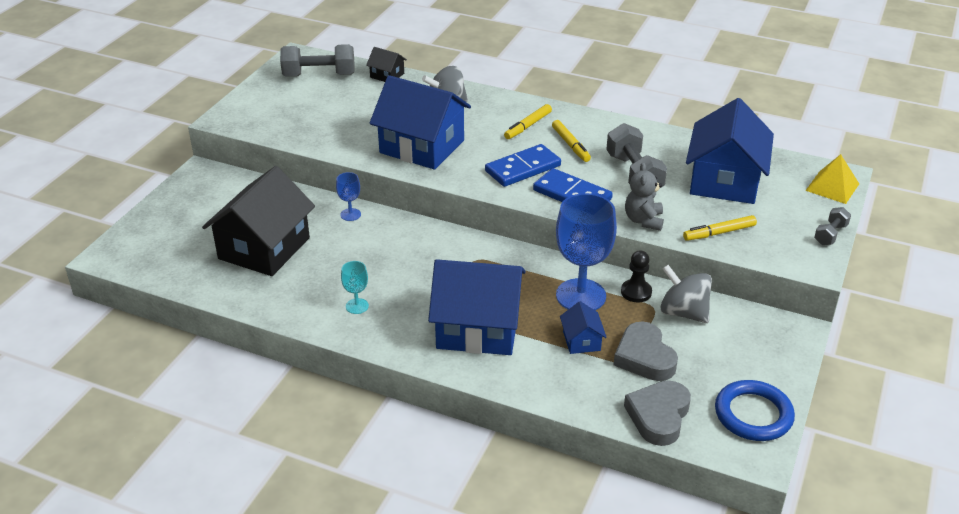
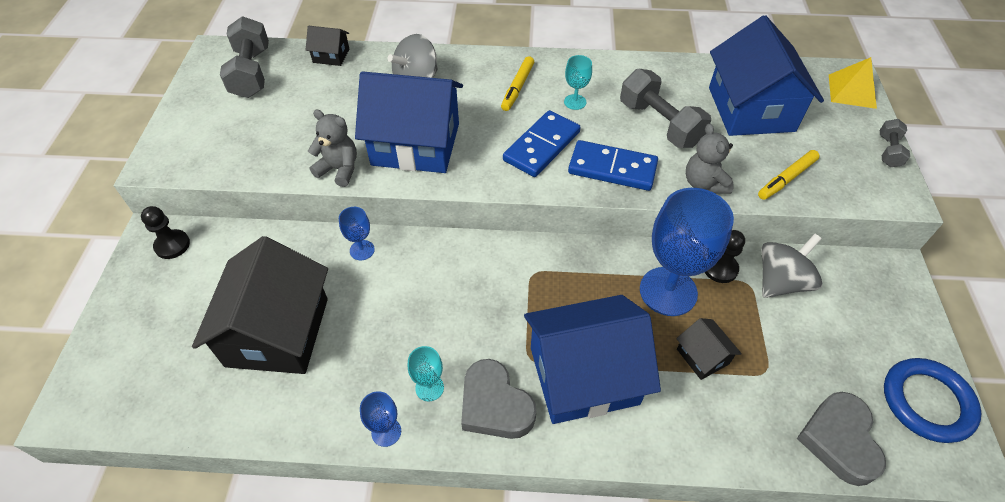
camera: 20 degrees left, 15 degrees up
grey dumbbell [280,44,355,77] -> grey dumbbell turned 75 degrees counterclockwise [220,16,269,98]
yellow marker [552,120,591,162] -> turquoise goblet [564,55,592,110]
blue house [560,301,607,354] -> black house [676,318,742,380]
grey heart [614,321,678,381] -> grey heart moved to [461,359,536,439]
grey spinning top [660,265,712,323] -> grey spinning top turned 120 degrees clockwise [761,234,822,298]
none -> black pawn [141,206,190,259]
none -> grey teddy bear [308,110,357,187]
none -> blue goblet [360,391,401,447]

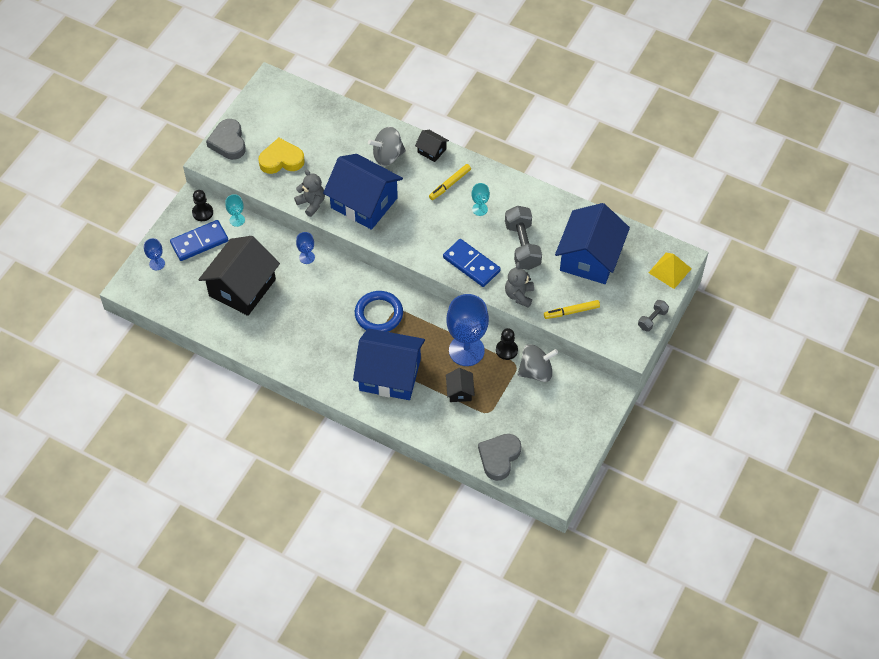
camera: 25 degrees right, 5 degrees up
grey dumbbell [220,16,269,98] -> none
black house [306,26,349,66] -> black house moved to [415,130,449,162]
blue goblet [360,391,401,447] -> blue goblet moved to [144,238,165,270]
turquoise goblet [408,346,444,402] -> turquoise goblet moved to [225,194,245,227]
grey heart [461,359,536,439] -> grey heart moved to [206,119,246,160]
blue domino [503,110,581,177] -> blue domino moved to [170,220,228,261]
blue ring [884,358,982,443] -> blue ring moved to [355,291,403,332]
none -> yellow heart [258,138,305,174]

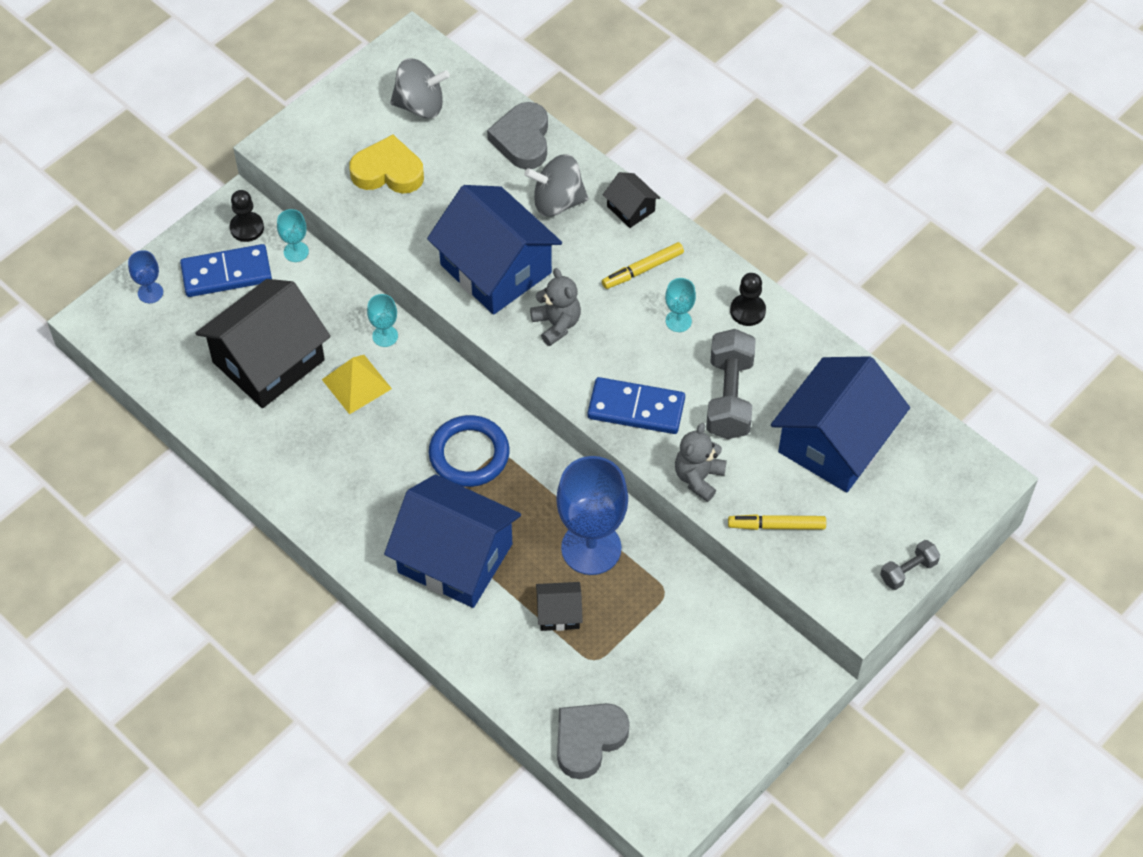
camera: 15 degrees right, 0 degrees up
grey heart [206,119,246,160] -> grey heart moved to [487,102,548,169]
grey teddy bear [294,170,325,217] -> grey teddy bear moved to [530,268,581,346]
blue goblet [296,232,315,264] -> turquoise goblet [367,294,398,347]
blue domino [443,239,501,287] -> blue domino turned 45 degrees counterclockwise [588,377,685,434]
black house [446,368,475,402] -> black house turned 75 degrees clockwise [536,582,583,631]
black pawn [496,328,518,360] -> black pawn moved to [730,273,766,326]
grey spinning top [517,344,558,382] -> grey spinning top moved to [390,58,450,118]
yellow pyramid [648,253,692,289] -> yellow pyramid moved to [322,355,392,414]

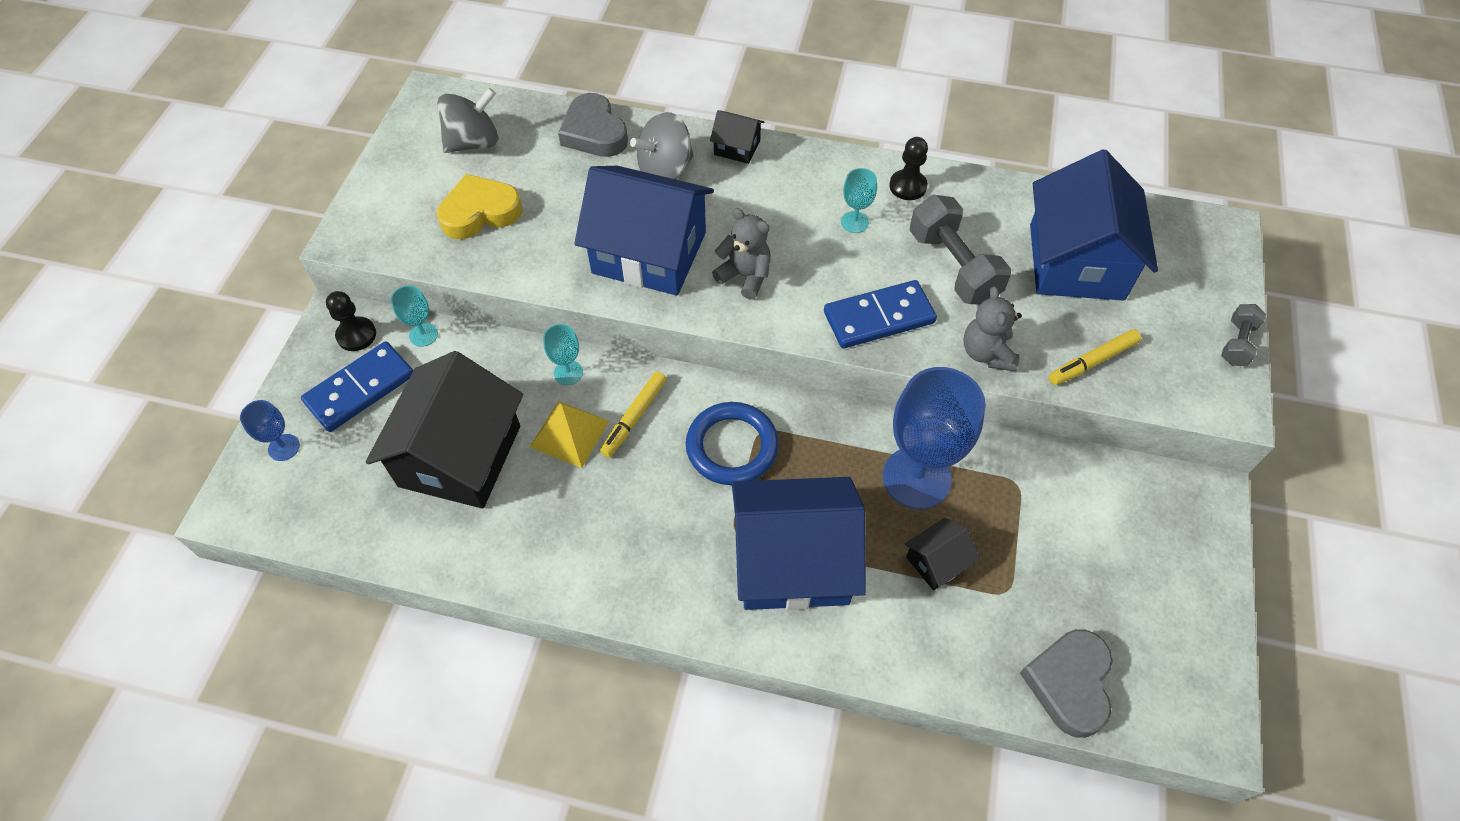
camera: 30 degrees left, 0 degrees up
yellow marker [602,242,684,289] -> yellow marker moved to [600,371,667,458]

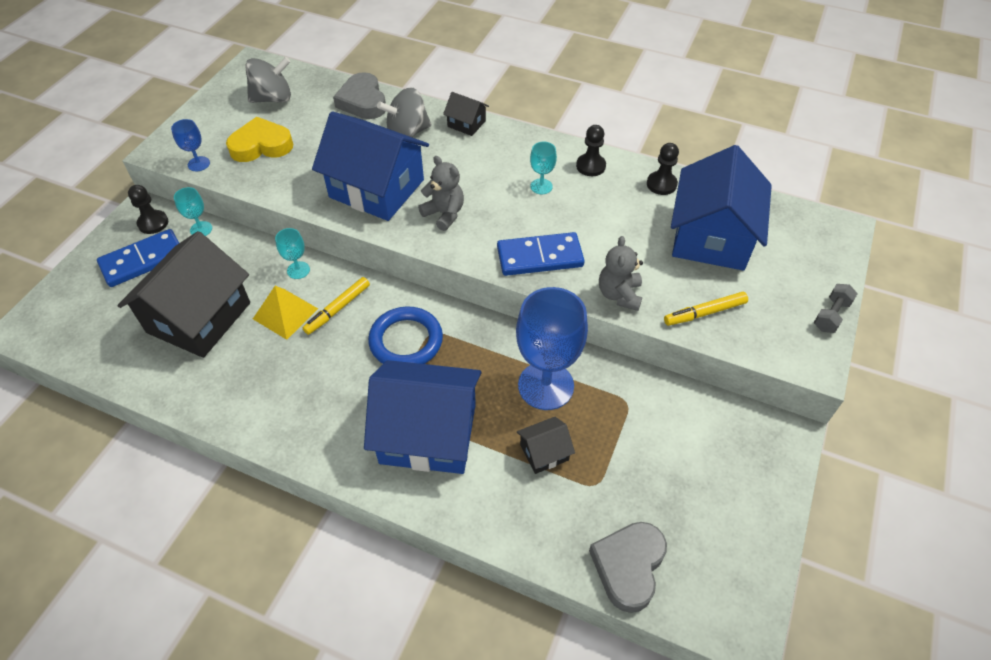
camera: 10 degrees right, 5 degrees down
blue goblet [240,400,300,461] -> blue goblet moved to [171,119,210,171]
grey dumbbell [910,195,1011,304] -> none
none -> black pawn [647,143,679,195]

